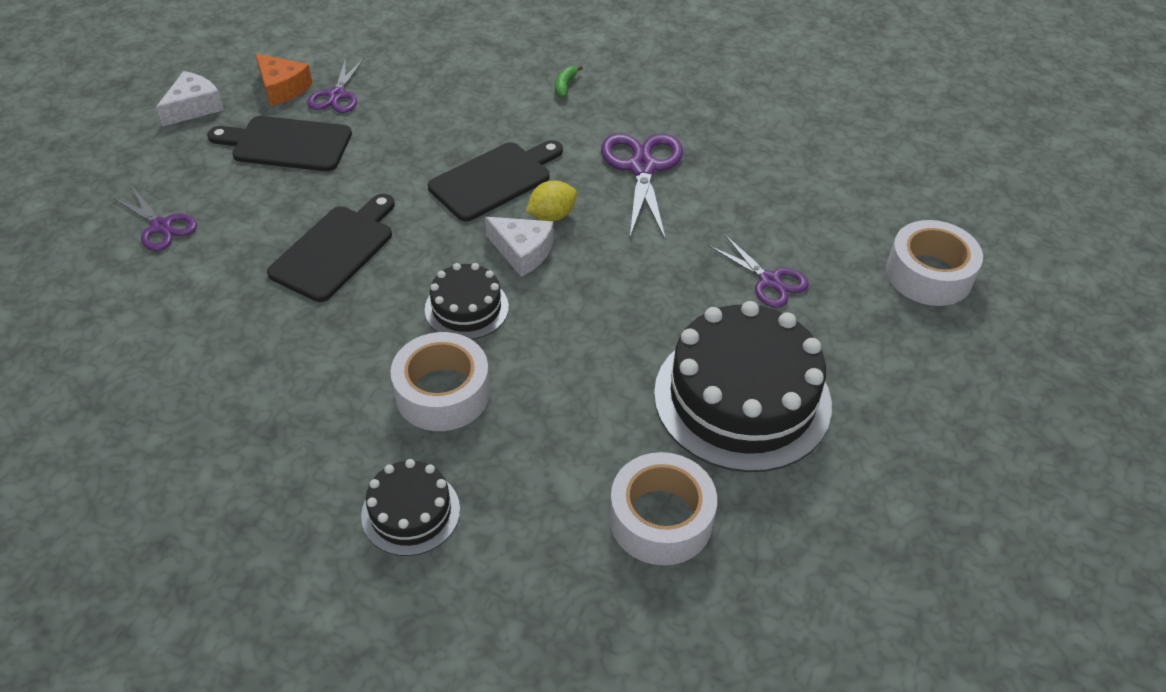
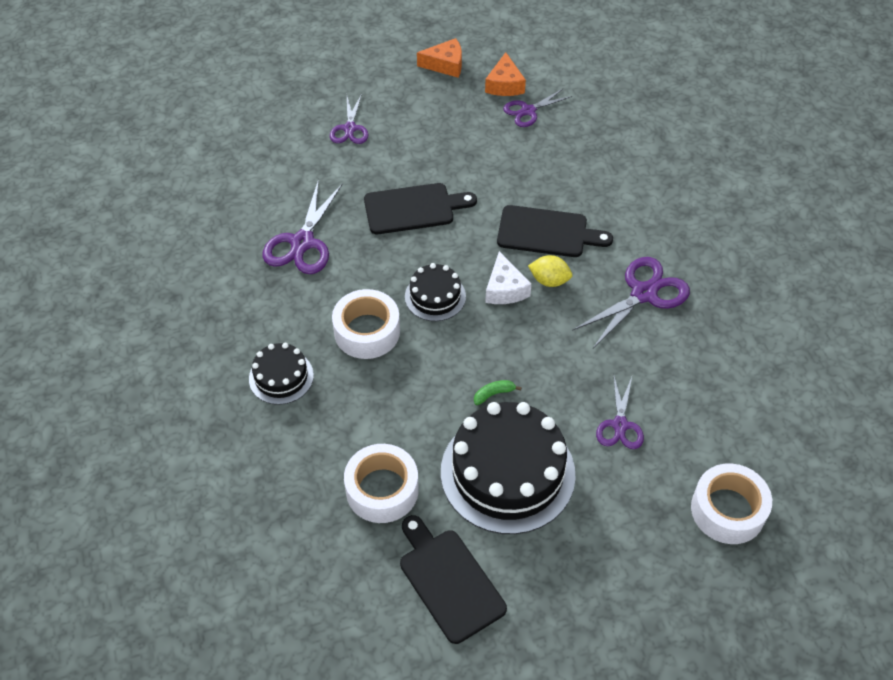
camera: 50 degrees right, 5 degrees up
white cheese [156,71,224,126] -> orange cheese [417,38,462,78]
black cutting board [207,116,352,171] -> black cutting board moved to [400,515,507,644]
green banana [555,66,583,98] -> green banana moved to [474,380,522,405]
none -> purple scissors [262,179,343,274]

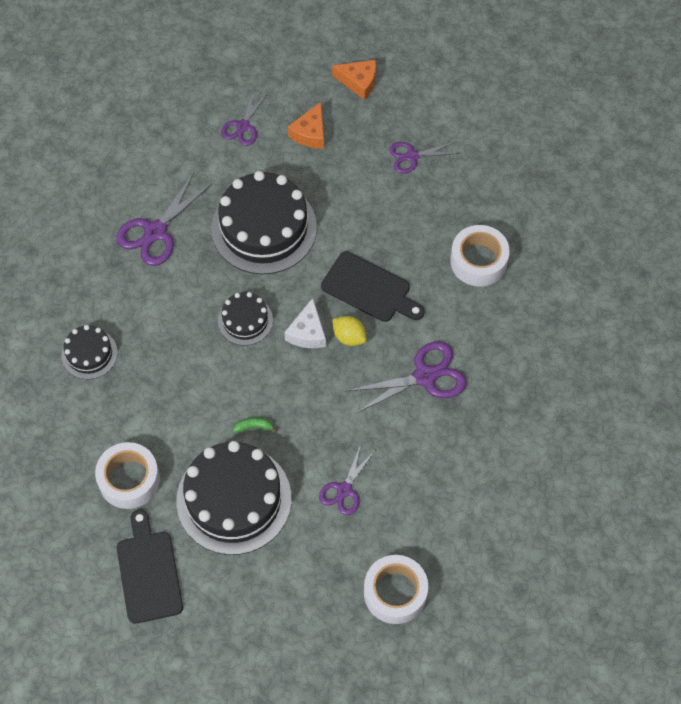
camera: 20 degrees right, 10 degrees up
white tape [332,289,400,359] -> white tape moved to [450,225,510,286]
black cutting board [364,183,477,234] -> black cake [211,171,317,274]
orange cheese [485,52,526,96] -> orange cheese moved to [288,102,324,149]

